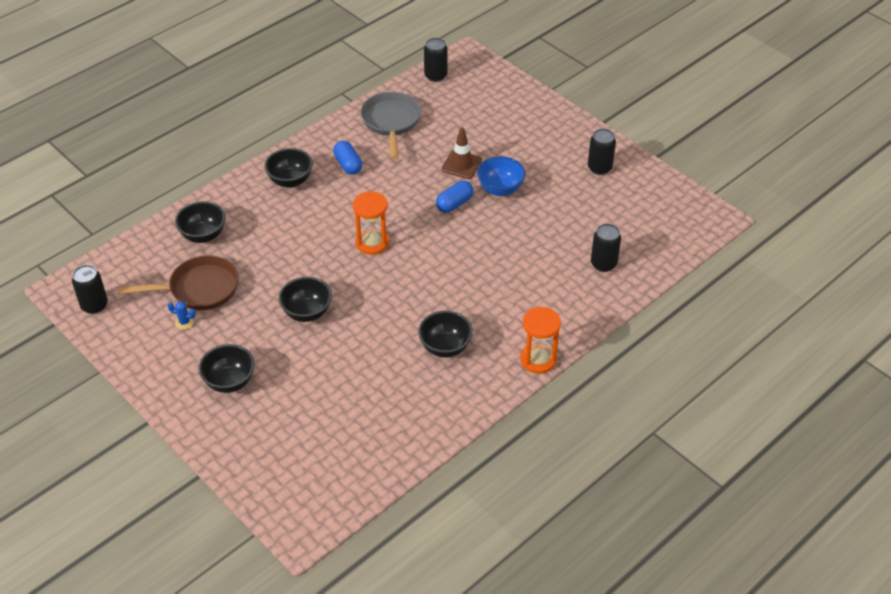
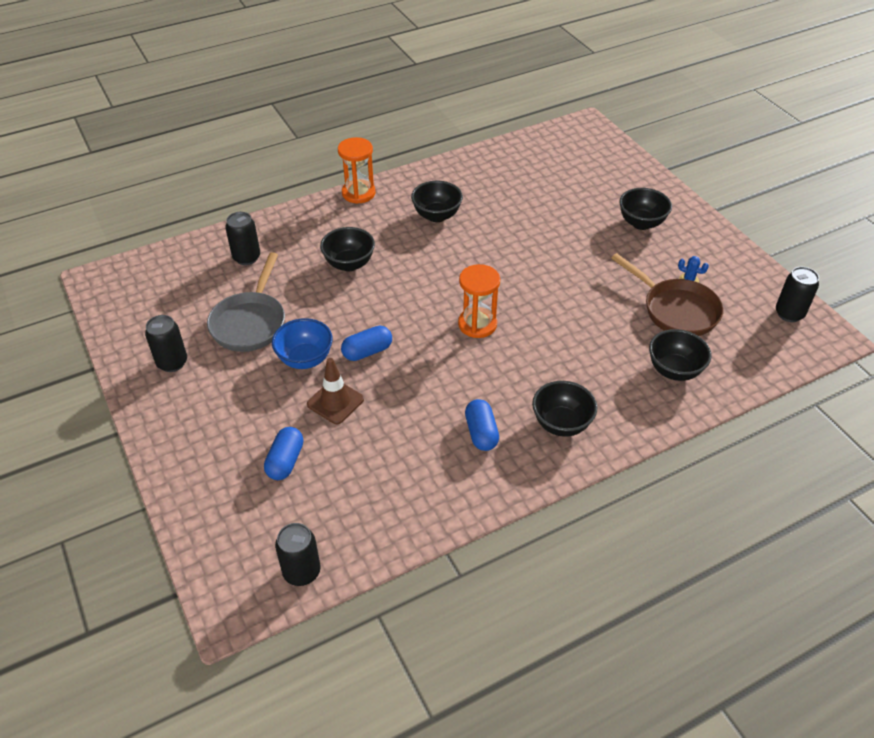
camera: 165 degrees left, 0 degrees up
brown pan [118,255,239,310] -> brown pan turned 135 degrees counterclockwise [611,253,723,336]
black bowl [279,277,332,322] -> black bowl moved to [320,227,375,271]
grey pan [360,92,421,159] -> grey pan moved to [207,252,285,352]
none -> blue capsule [264,427,303,480]

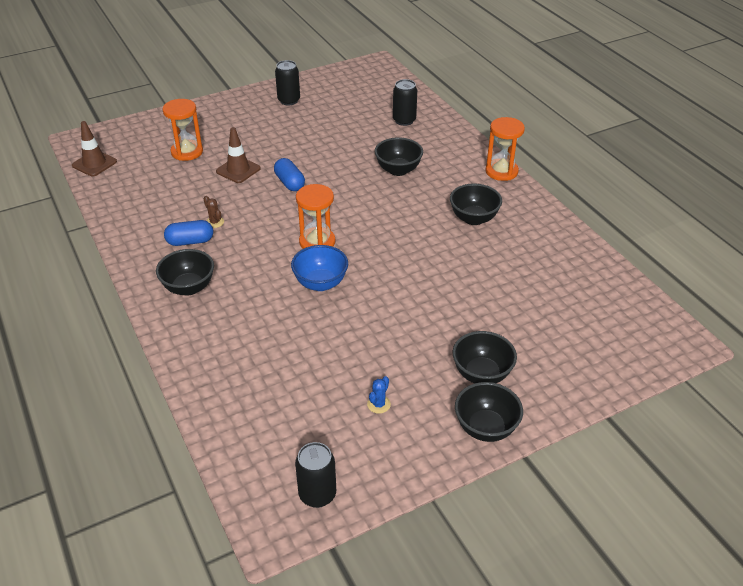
camera: 90 degrees right, 5 degrees down
grey pan [207,252,285,352] -> none
blue capsule [264,427,303,480] -> orange hourglass [163,99,203,161]
blue bowl [272,318,333,369] -> blue bowl moved to [291,245,348,291]
black can [275,523,321,586] -> brown traffic cone [72,121,117,176]
brown pan [611,253,723,336] -> none
black bowl [649,329,712,381] -> black bowl moved to [455,382,523,442]
none -> brown cactus [204,196,224,228]

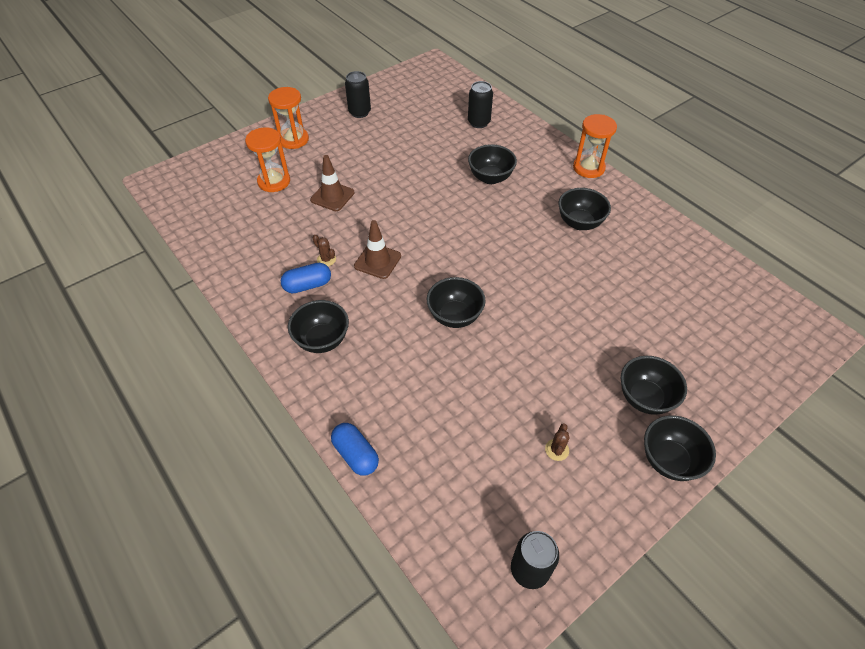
camera: 10 degrees left, 10 degrees up
brown traffic cone [72,121,117,176] -> brown traffic cone moved to [354,220,401,279]
blue capsule [274,158,305,191] -> blue capsule moved to [331,423,379,476]
blue bowl [291,245,348,291] -> black bowl [427,277,486,328]
orange hourglass [296,184,335,249] -> orange hourglass moved to [268,87,309,149]
blue cactus [367,376,391,414] -> brown cactus [545,423,570,461]

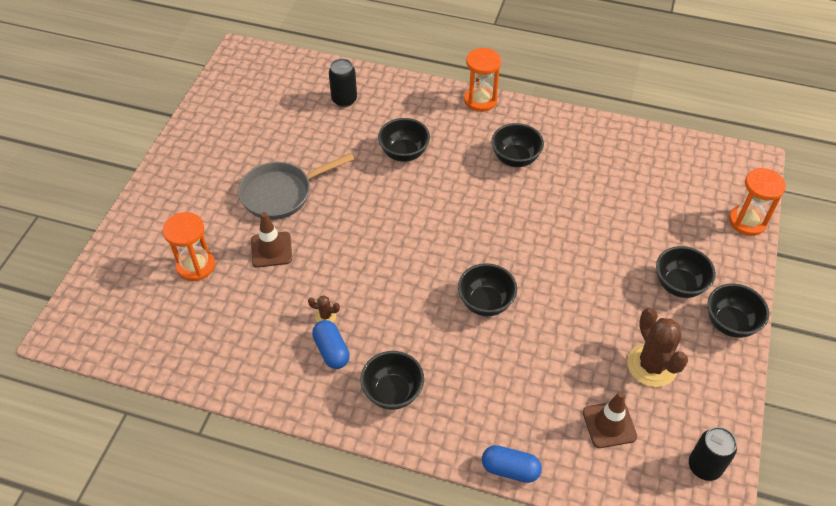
camera: 35 degrees left, 0 degrees up
orange hourglass [268,87,309,149] -> orange hourglass moved to [729,168,786,236]
blue capsule [281,263,331,293] -> blue capsule turned 60 degrees counterclockwise [312,320,350,369]
black can [345,71,371,118] -> none
brown traffic cone [354,220,401,279] -> brown traffic cone moved to [583,391,637,448]
brown cactus [545,423,570,461] -> brown cactus [627,308,688,387], size x2.26
none -> grey pan [238,153,354,220]

